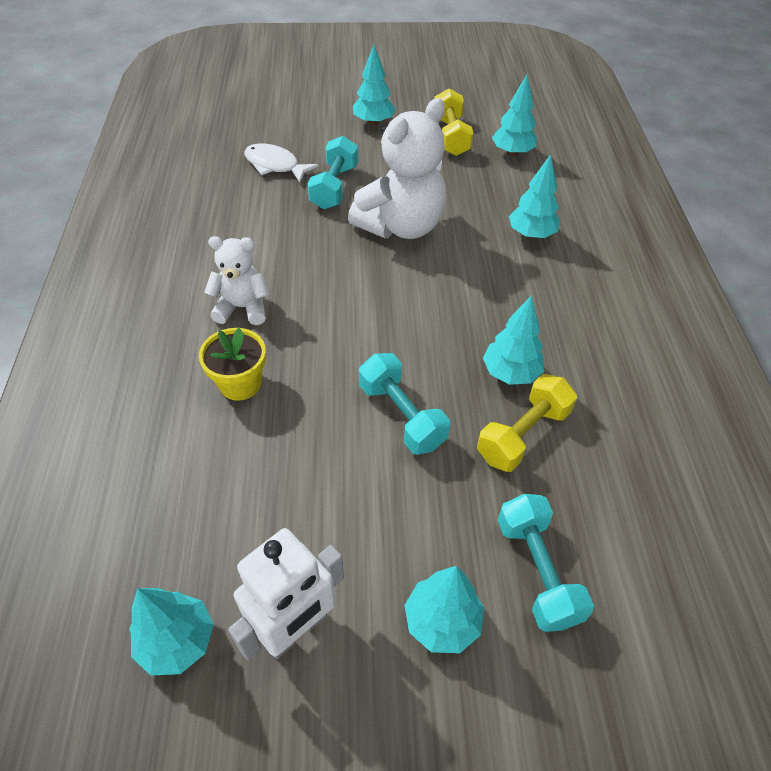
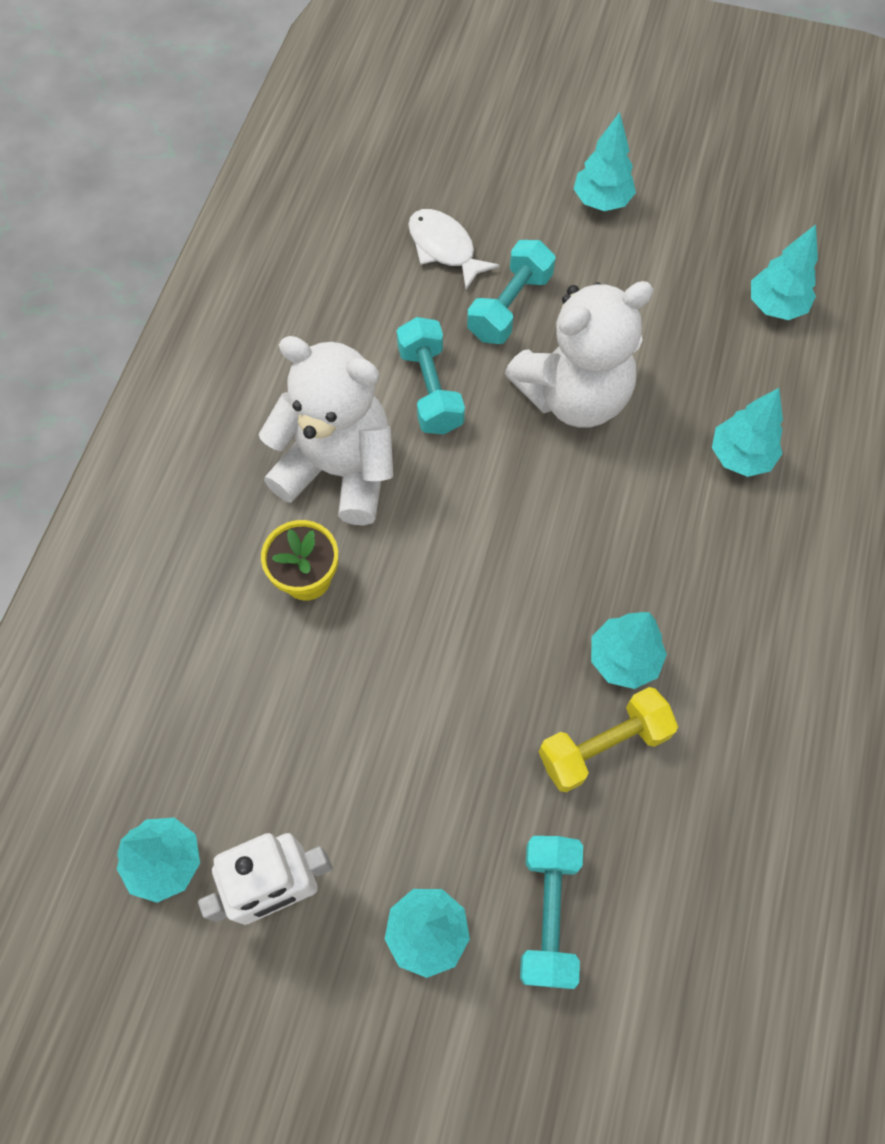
camera: 20 degrees right, 15 degrees up
white teddy bear [204,236,269,325] -> white teddy bear [259,336,393,526], size x1.76
turquoise dumbbell [359,353,450,455] -> turquoise dumbbell moved to [397,317,465,434]
yellow dumbbell [434,88,473,156] -> none

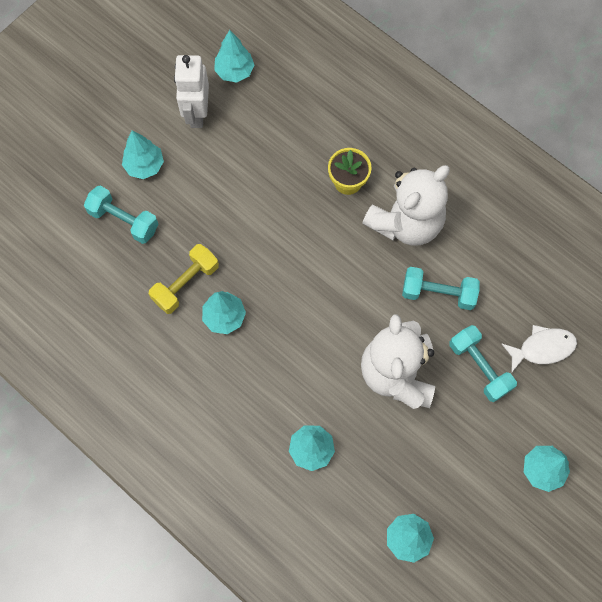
camera: 115 degrees right, 5 degrees up
yellow dumbbell [539,687,678,792] -> yellow dumbbell turned 45 degrees clockwise [149,244,219,314]

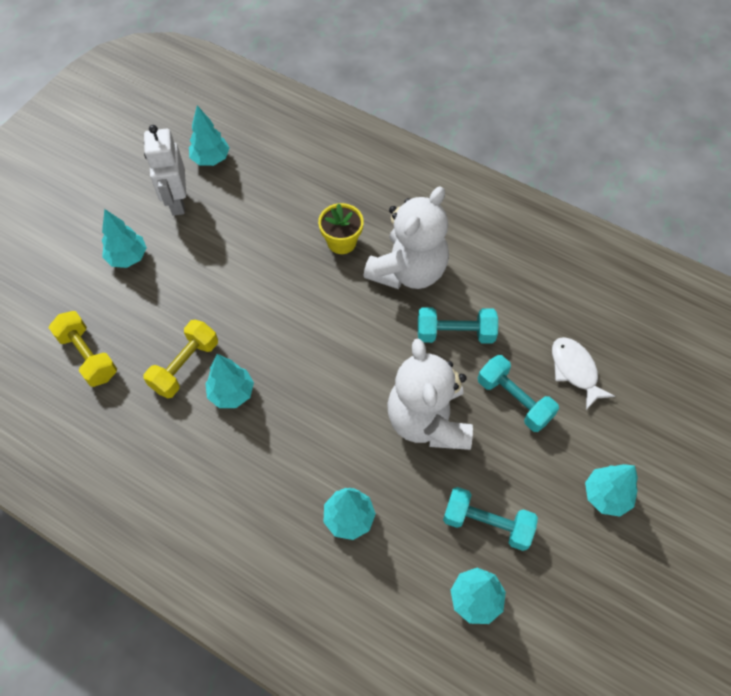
camera: 10 degrees left, 10 degrees down
turquoise dumbbell [84,186,158,244] -> turquoise dumbbell moved to [443,487,538,551]
white fish [502,325,577,372] -> white fish turned 90 degrees counterclockwise [552,337,615,410]
none -> yellow dumbbell [49,311,117,387]

